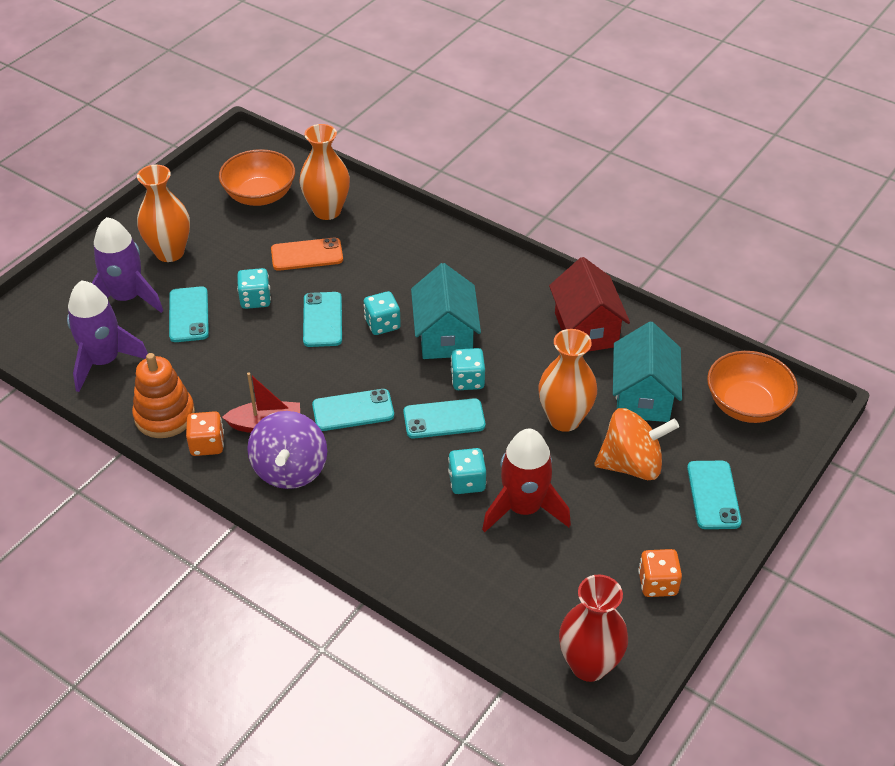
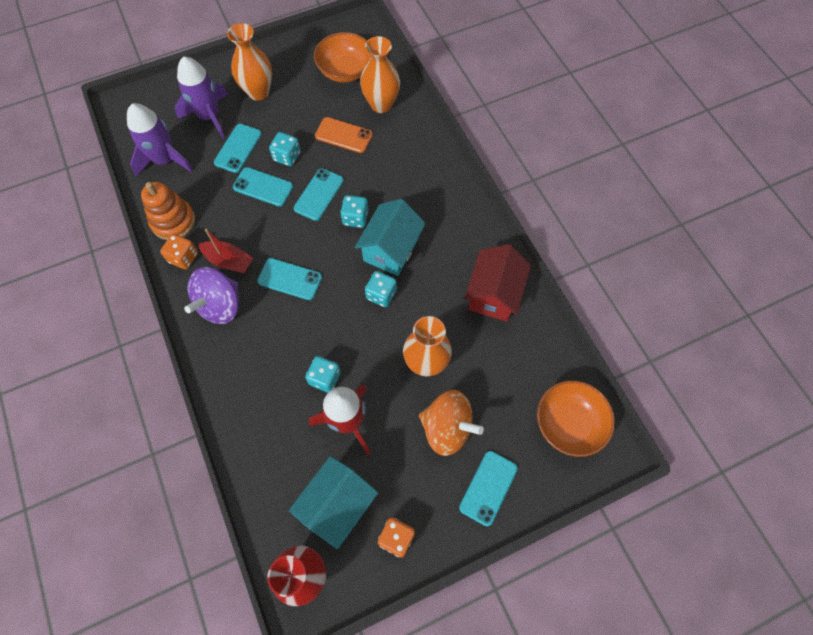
camera: 30 degrees right, 20 degrees up
turquoise phone [403,398,485,439] -> turquoise phone moved to [233,167,293,207]
turquoise house [613,322,682,422] -> turquoise house moved to [289,456,378,549]

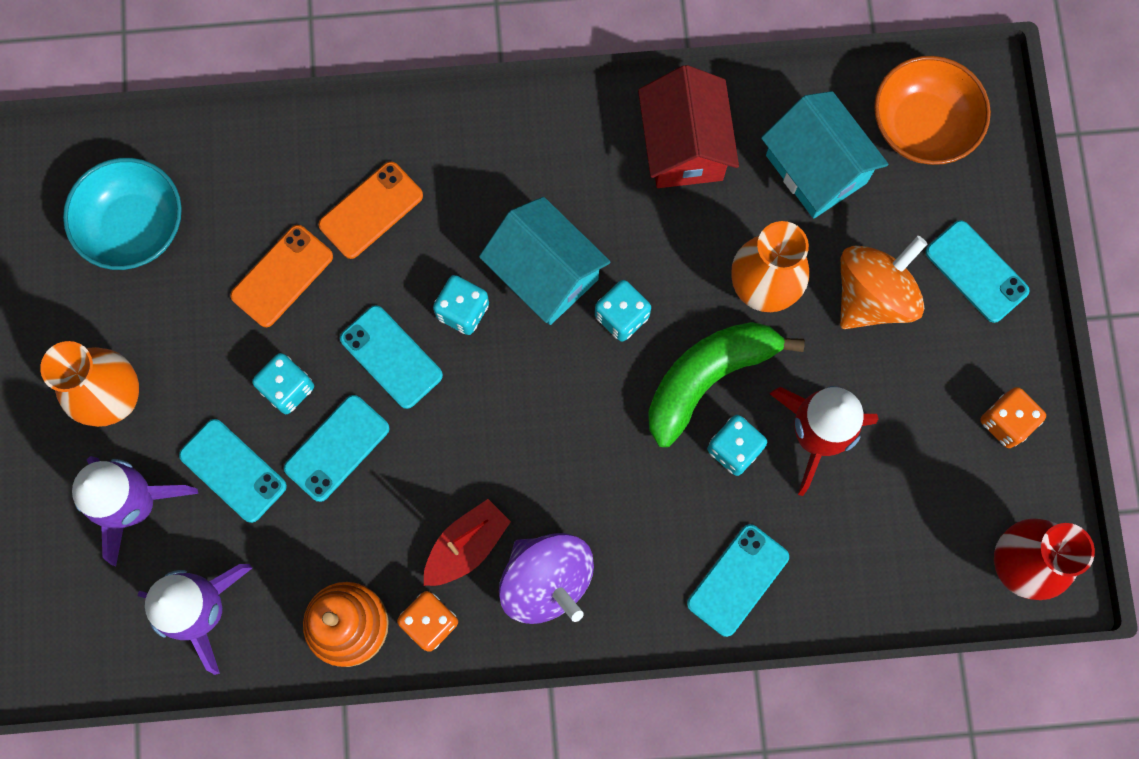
camera: 70 degrees left, 10 degrees up
turquoise phone [257,258,322,300] -> turquoise phone moved to [687,524,789,637]
turquoise house [289,456,378,549] -> turquoise house moved to [761,91,888,218]
orange bowl [314,32,371,83] -> turquoise bowl [63,158,182,270]
orange vase [360,36,400,113] -> none
red house [464,244,531,321] -> red house turned 45 degrees clockwise [638,65,739,188]
none -> orange phone [318,162,423,259]
none -> green banana [648,322,805,447]

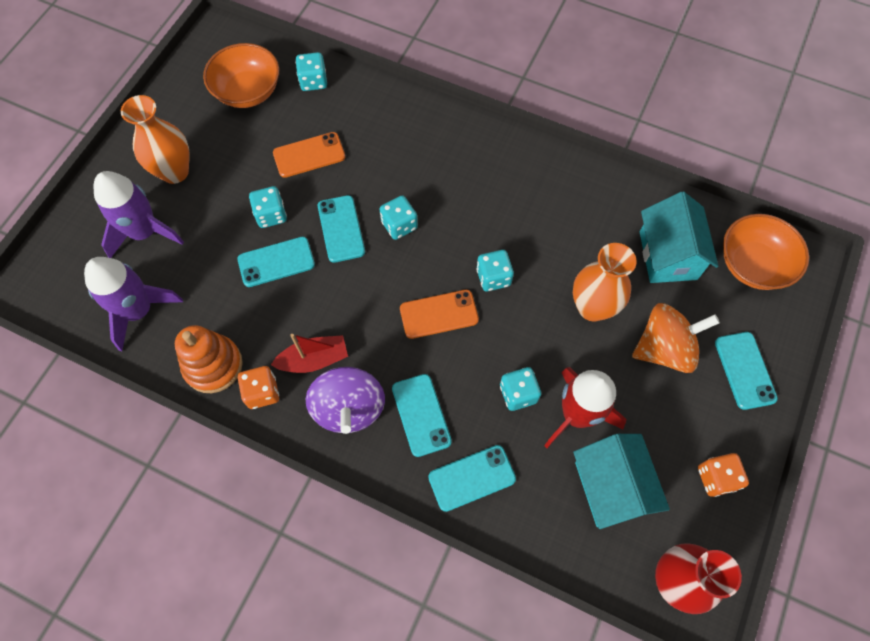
camera: 30 degrees right, 10 degrees down
turquoise bowl [63,158,182,270] -> orange bowl [203,43,279,108]
turquoise phone [179,419,287,523] -> turquoise phone moved to [392,374,452,457]
orange phone [318,162,423,259] -> orange phone moved to [400,290,479,339]
turquoise house [479,197,611,325] -> turquoise house moved to [573,434,670,529]
red house [638,65,739,188] -> none
green banana [648,322,805,447] -> none
none -> turquoise dice [295,52,327,91]

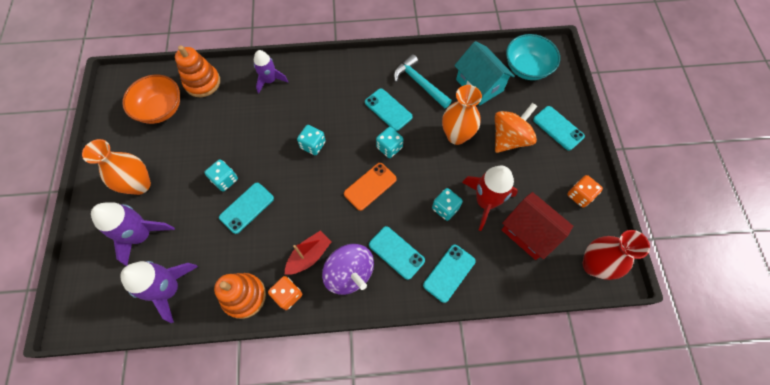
camera: 30 degrees left, 0 degrees up
orange phone [273,132,345,178] -> none
turquoise dice [295,52,327,91] -> orange stacking toy [175,45,220,97]
turquoise phone [318,195,365,263] -> turquoise phone moved to [365,89,413,131]
turquoise house [573,434,670,529] -> red house [501,192,573,260]
orange bowl [723,214,809,290] -> turquoise bowl [506,34,560,80]
none -> purple rocket [254,50,288,94]
none -> turquoise hammer [394,54,452,109]

